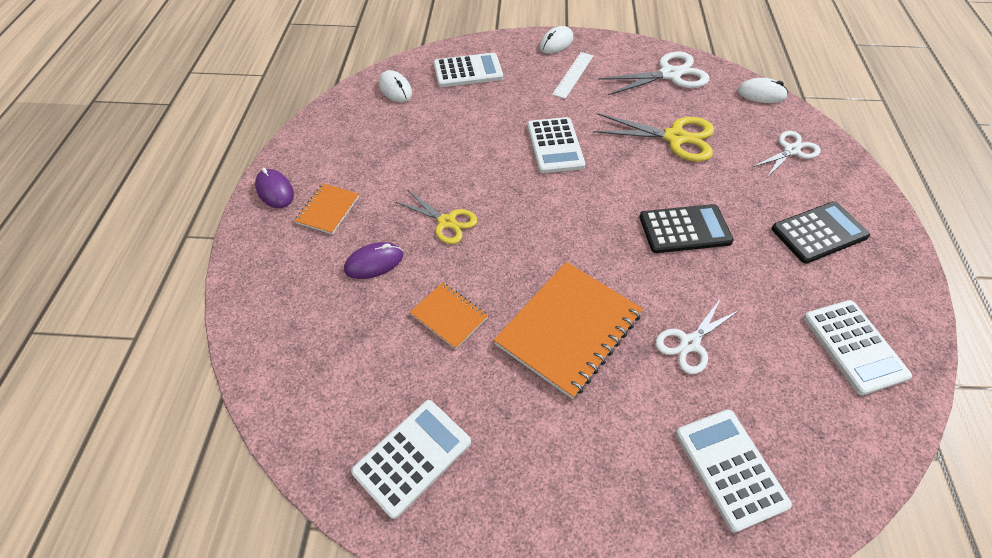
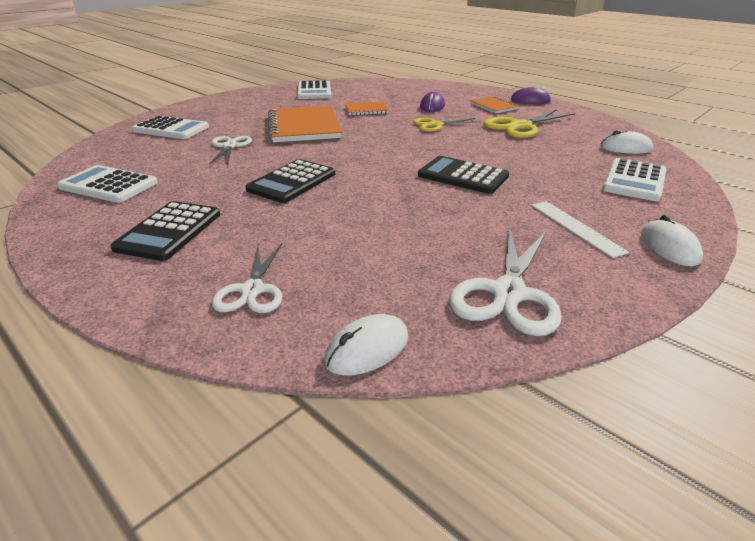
camera: 130 degrees right, 20 degrees down
white calculator [527,117,586,173] -> black calculator [418,156,509,194]
yellow scissors [594,114,714,162] -> yellow scissors moved to [483,109,575,138]

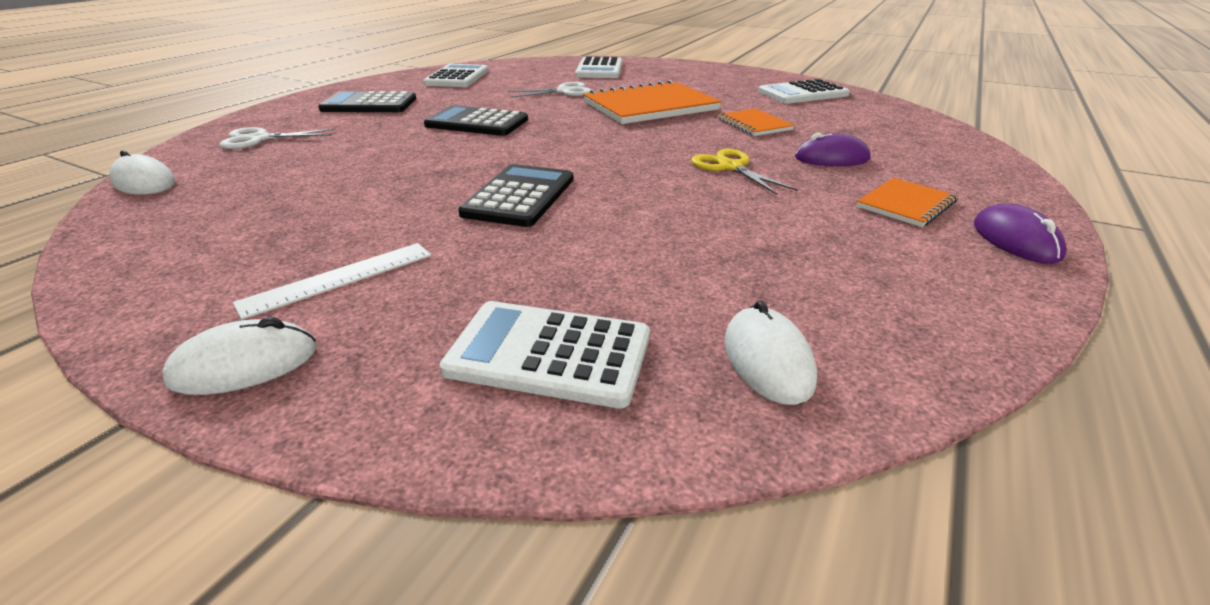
camera: 75 degrees right, 0 degrees up
white scissors [449,226,562,336] -> none
yellow scissors [483,109,575,138] -> none

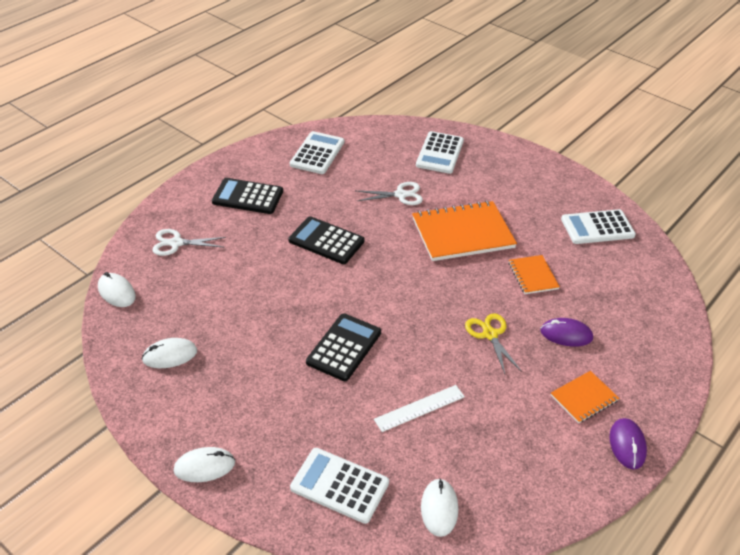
camera: 10 degrees right, 10 degrees up
white ruler [233,243,431,320] -> white ruler moved to [374,385,465,432]
none -> white mouse [142,338,197,368]

